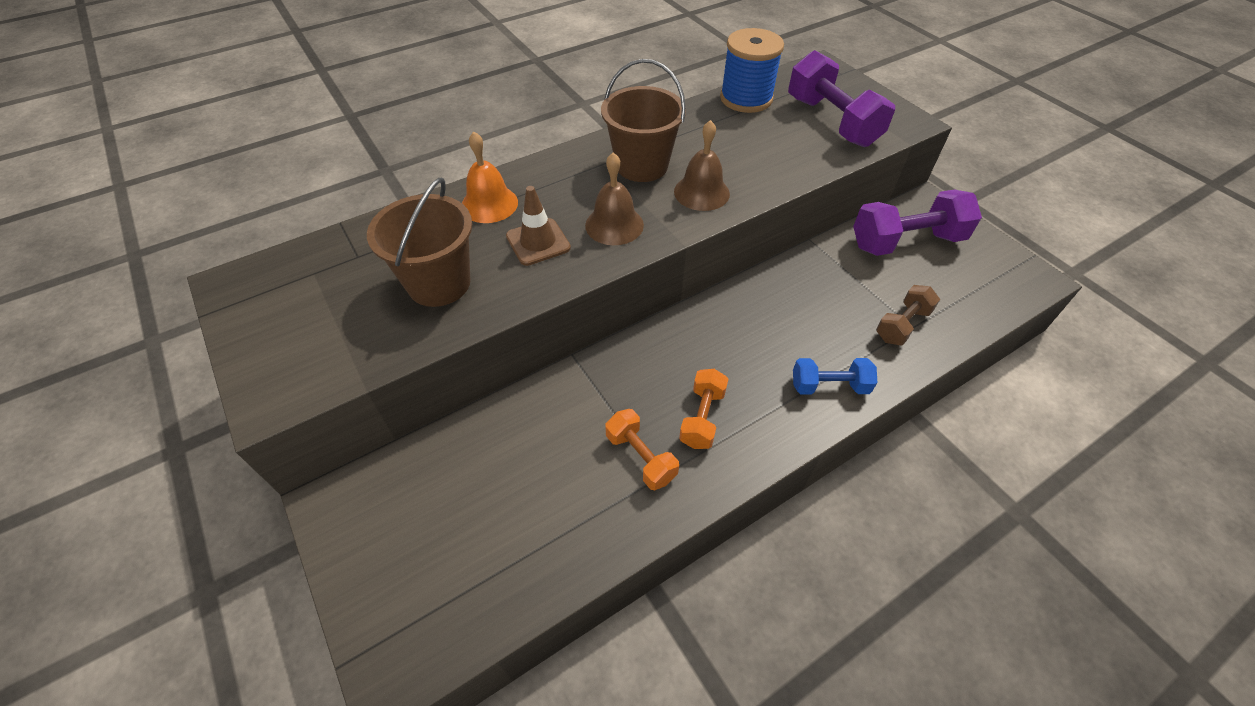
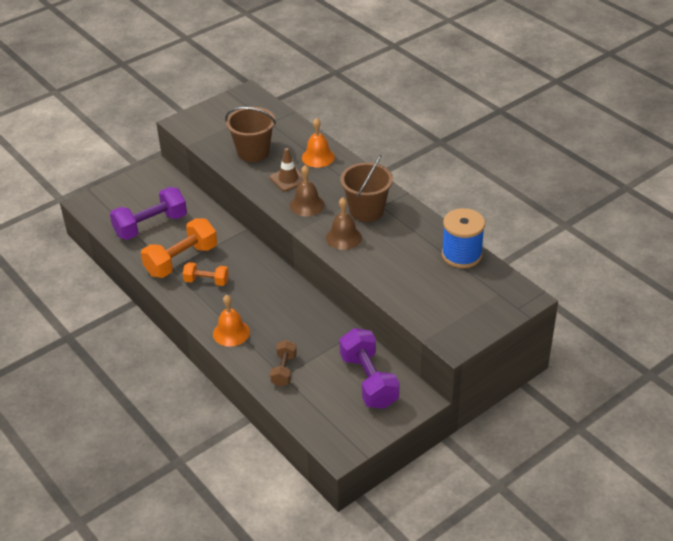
camera: 85 degrees right, 10 degrees down
orange dumbbell [605,409,679,490] -> orange dumbbell [141,218,217,278], size x1.76
purple dumbbell [788,50,895,147] -> purple dumbbell moved to [110,187,187,240]
blue dumbbell [793,358,877,395] -> orange bell [213,295,250,347]
brown dumbbell [876,285,940,345] -> brown dumbbell turned 60 degrees clockwise [270,340,297,387]

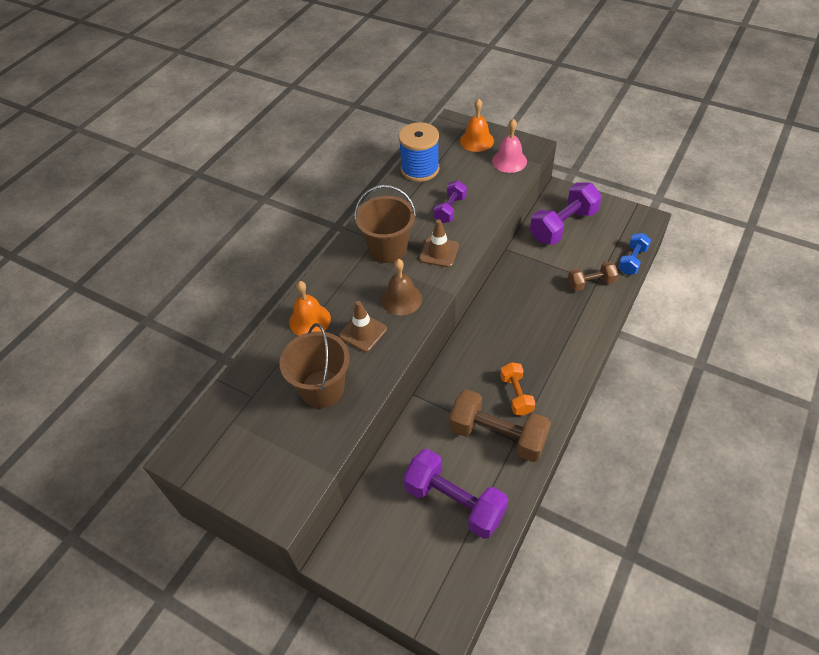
camera: 110 degrees left, 10 degrees up
orange dumbbell [141,218,217,278] -> brown dumbbell [449,389,551,462]
orange bell [213,295,250,347] -> orange bell moved to [460,98,494,152]
brown bell [326,197,362,250] -> brown traffic cone [419,220,459,267]
none -> purple dumbbell [434,181,467,223]
none -> pink bell [492,119,527,173]
none -> blue dumbbell [618,233,651,275]

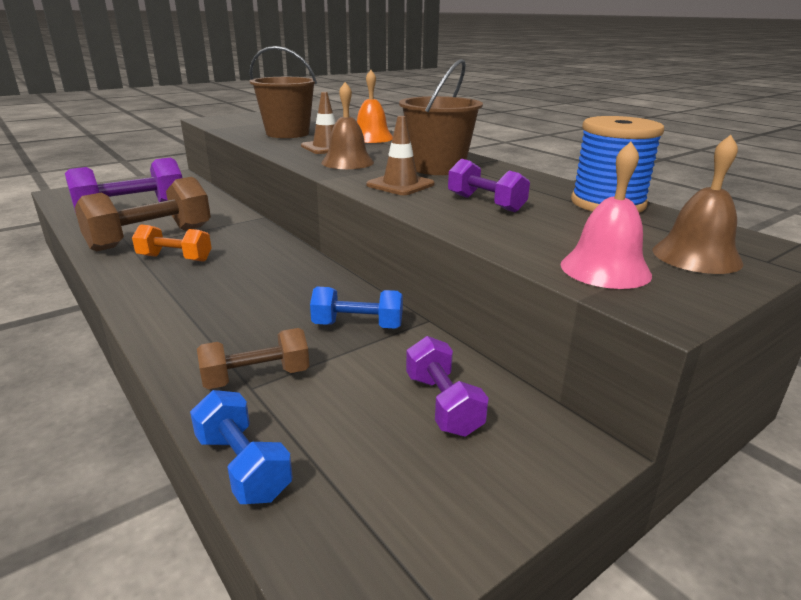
camera: 110 degrees right, 25 degrees down
orange bell [460,98,494,152] -> brown bell [652,135,744,274]
purple dumbbell [530,182,602,245] -> purple dumbbell [406,336,489,437], size x0.57
brown dumbbell [568,262,618,291] -> brown dumbbell turned 60 degrees clockwise [197,328,309,389]
none -> blue dumbbell [310,287,403,329]

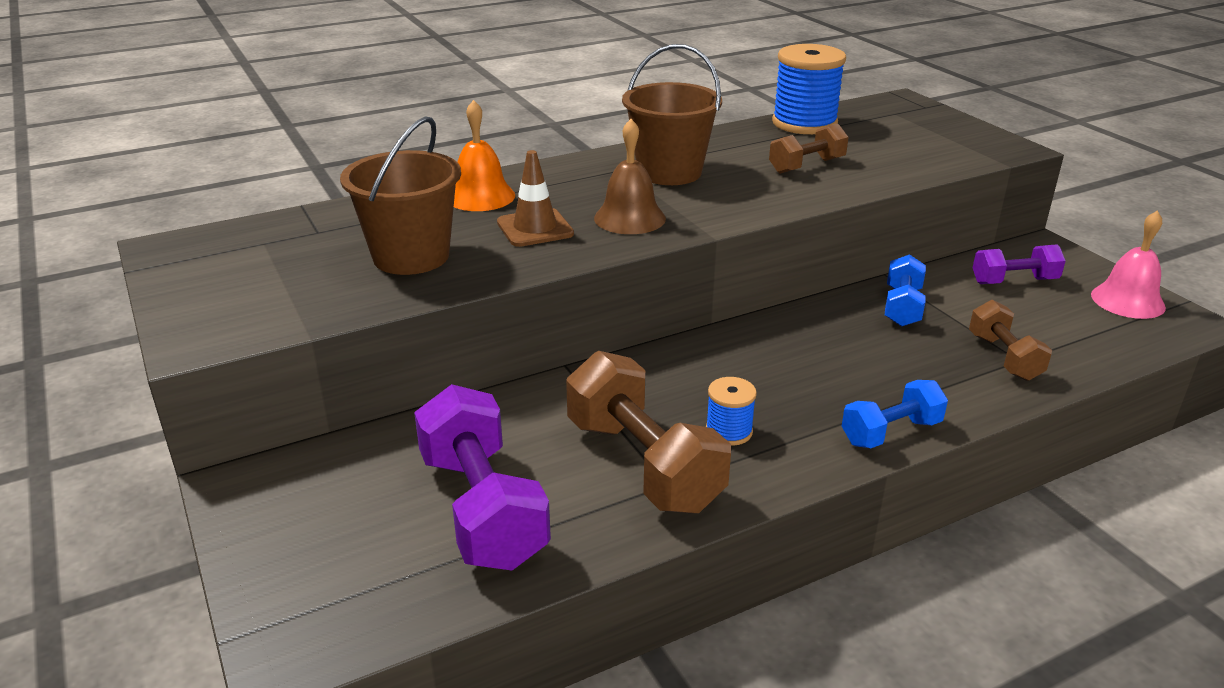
camera: 80 degrees left, 5 degrees up
orange dumbbell [132,224,211,262] -> blue spool [706,377,757,446]
blue dumbbell [190,390,293,504] -> blue dumbbell moved to [842,380,948,448]
brown traffic cone [366,116,435,195] -> none
purple dumbbell [448,159,530,212] -> brown dumbbell [769,123,849,174]
pink bell [560,142,652,289] -> pink bell moved to [1091,211,1166,319]
brown bell [652,135,744,274] -> none

